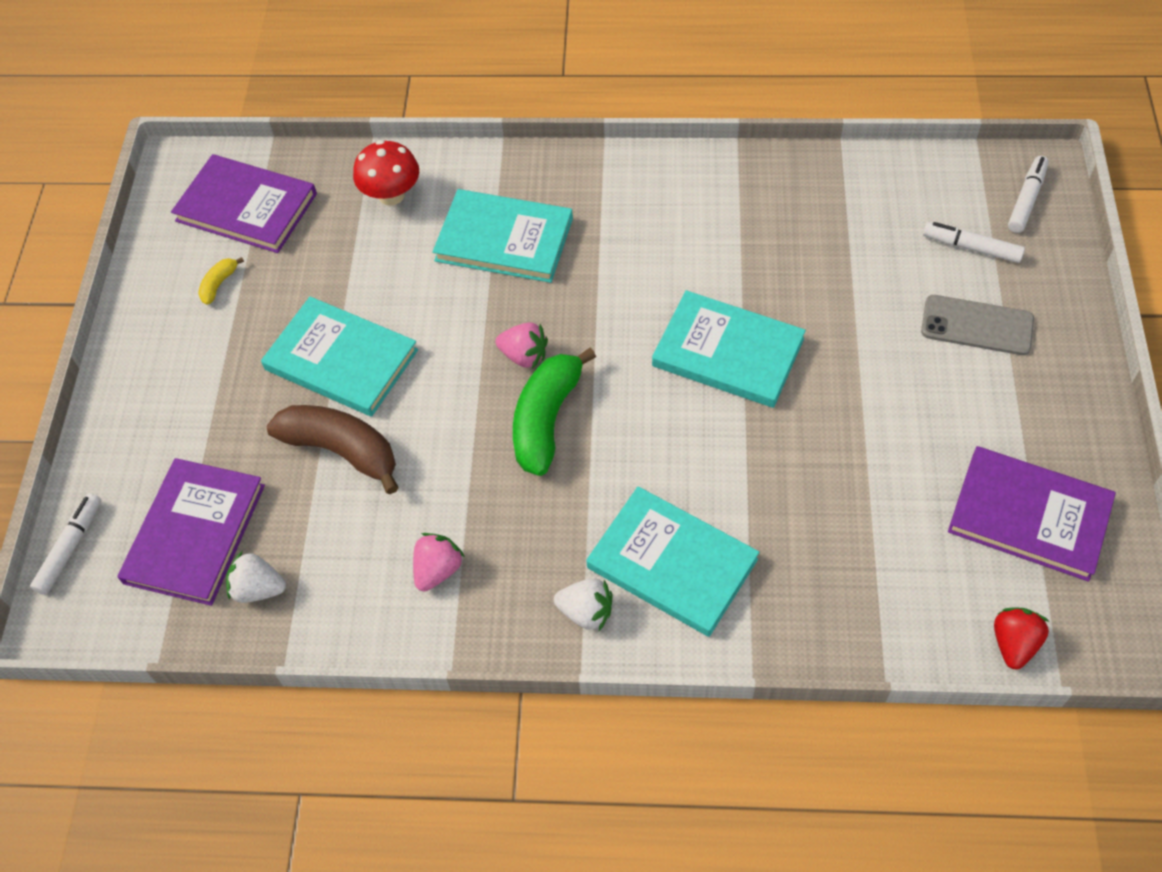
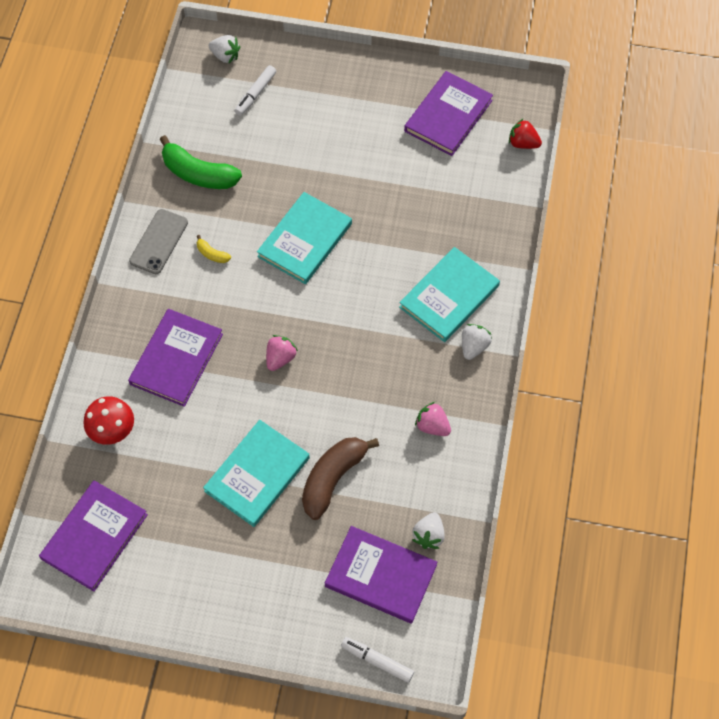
camera: 85 degrees left, 5 degrees up
yellow banana [198,257,244,305] -> yellow banana moved to [197,235,231,263]
turquoise book [433,189,573,283] -> purple book [128,309,223,407]
green banana [513,348,596,476] -> green banana moved to [160,135,242,189]
grey phone [921,295,1034,355] -> grey phone moved to [129,209,188,274]
white marker [1008,156,1049,233] -> white strawberry [209,35,240,63]

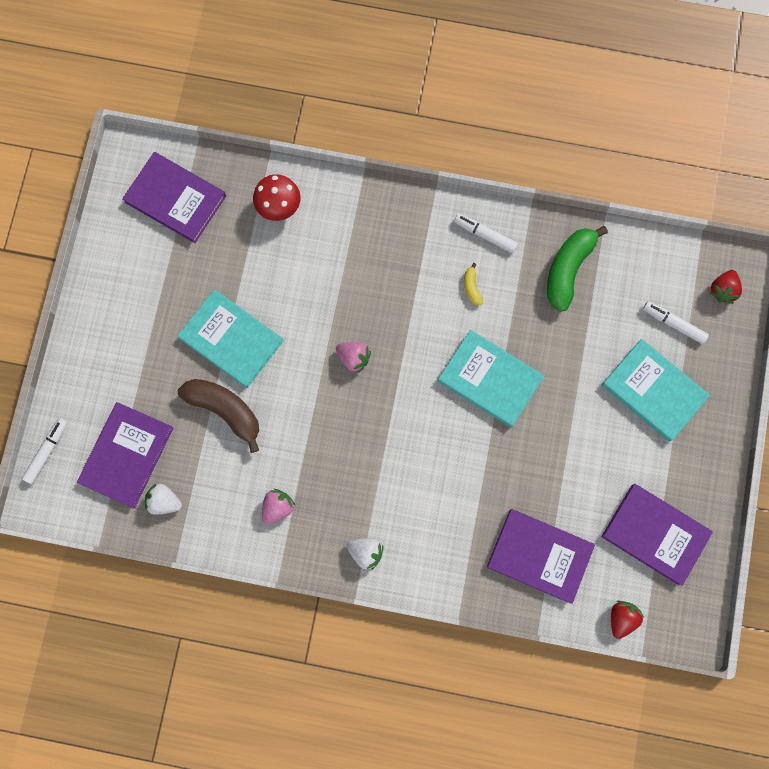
camera: 90 degrees right, 15 degrees up
purple book [128,309,223,407] -> purple book moved to [487,509,595,604]
grey phone [129,209,188,274] -> white marker [454,214,518,253]
yellow banana [197,235,231,263] -> yellow banana turned 45 degrees counterclockwise [464,263,483,306]
white strawberry [209,35,240,63] -> red strawberry [709,270,742,304]
turquoise book [399,247,500,342] -> turquoise book moved to [602,339,710,442]

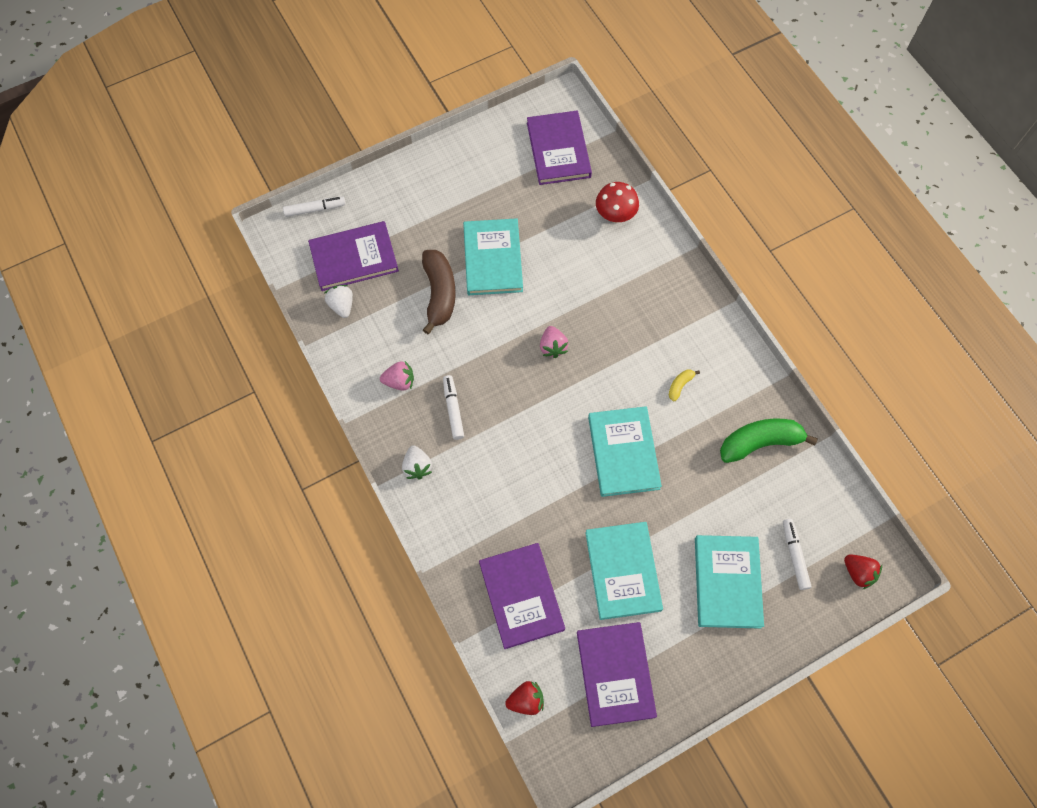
camera: 50 degrees right, 10 degrees down
white marker [454,214,518,253] -> white marker moved to [443,375,464,440]
red strawberry [709,270,742,304] -> red strawberry turned 120 degrees counterclockwise [844,554,882,590]
none -> turquoise book [585,522,663,620]

